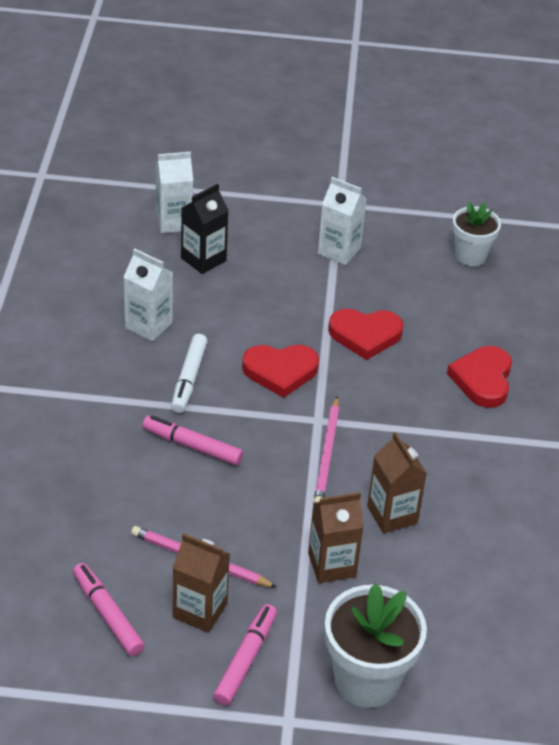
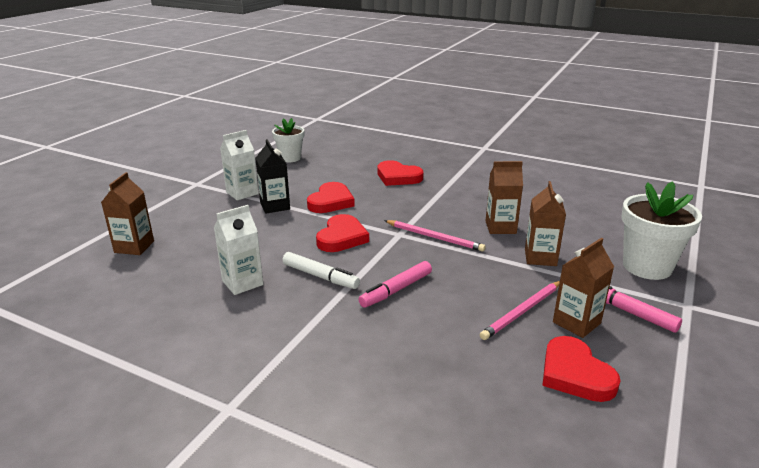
camera: 65 degrees left, 15 degrees down
pink marker [73,563,145,656] -> red heart [542,336,620,402]
white carton [156,152,193,233] -> brown carton [101,172,154,255]
black carton [181,184,229,274] -> black carton moved to [256,139,290,214]

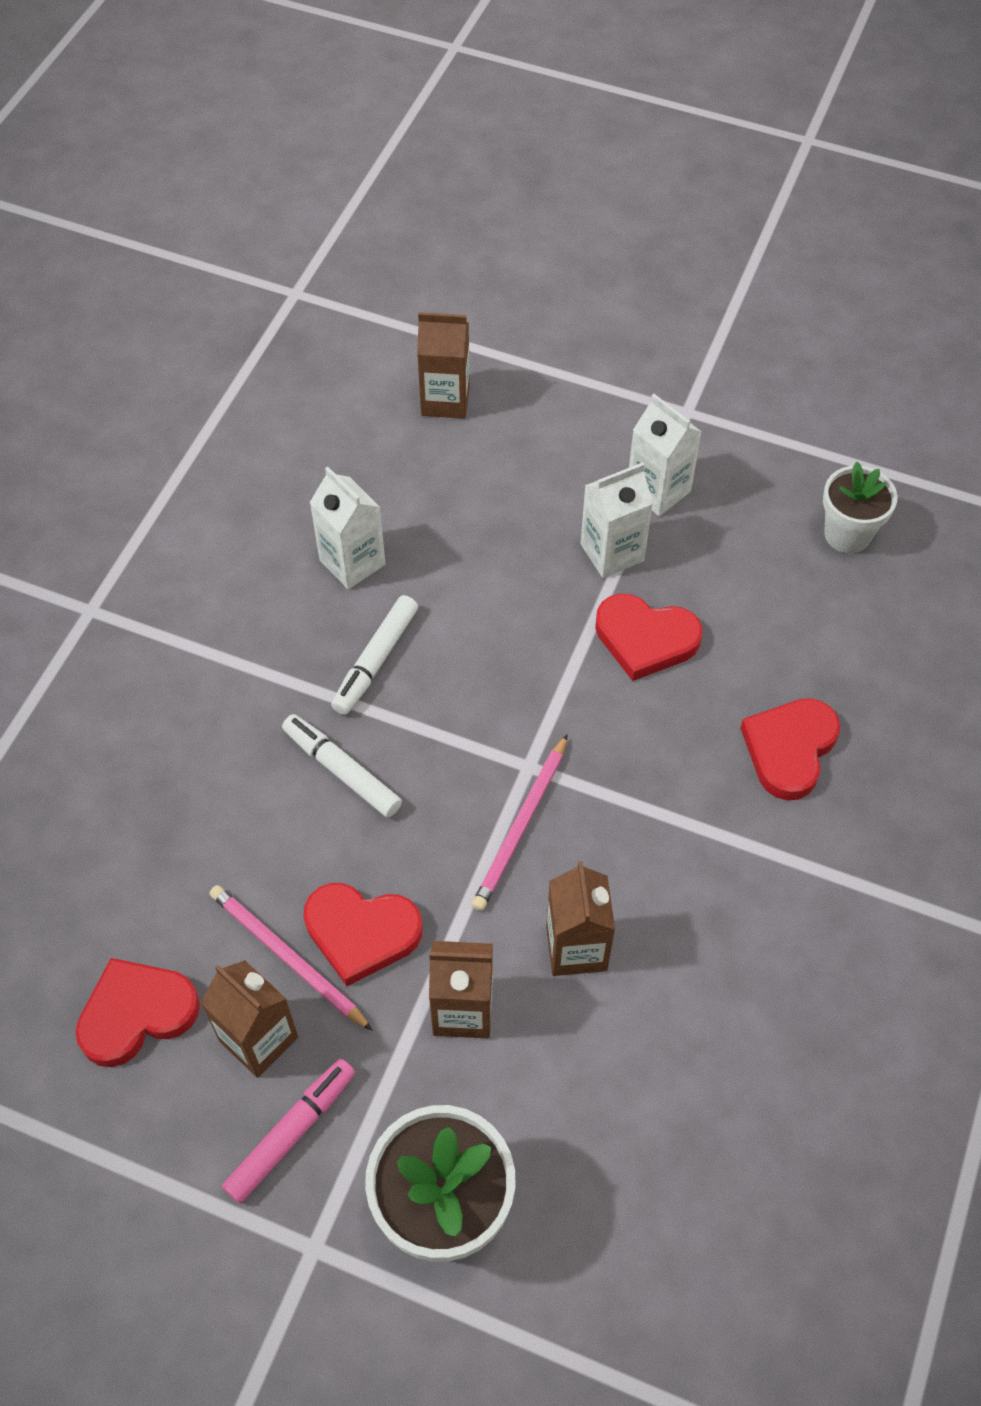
camera: 85 degrees right, 30 degrees up
black carton [256,139,290,214] -> white carton [580,462,653,578]
red heart [316,214,369,252] -> red heart moved to [303,883,423,986]
pink marker [358,261,432,308] -> white marker [282,714,402,818]

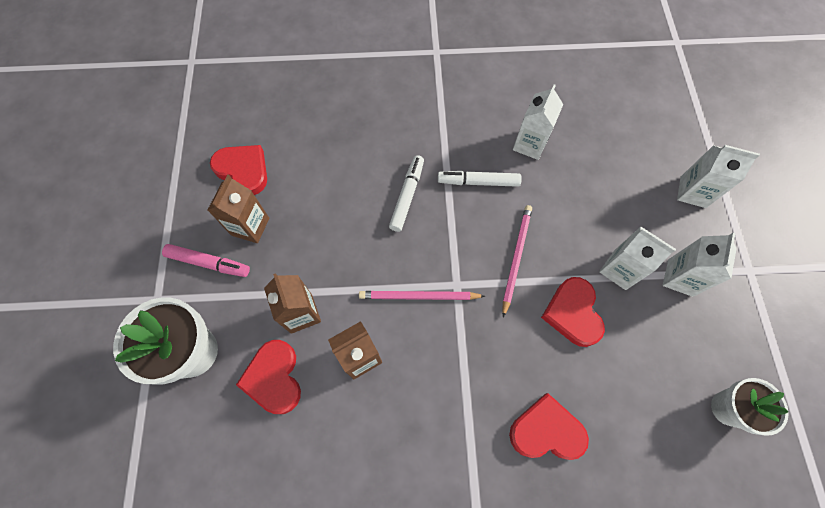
camera: 65 degrees right, 10 degrees up
pink pencil [209,885,372,1030] -> pink pencil moved to [503,205,532,317]
red heart [303,883,423,986] -> red heart moved to [236,340,301,414]
brown carton [417,312,470,419] -> none
none -> white carton [677,145,760,208]

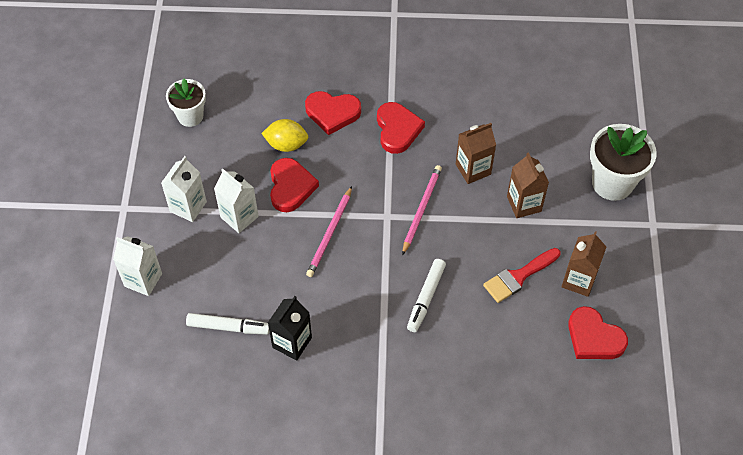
camera: 175 degrees left, 10 degrees down
pink marker [162,244,250,277] -> none
red heart [236,340,301,414] -> red heart moved to [377,102,425,154]
pink pencil [359,291,485,300] -> pink pencil turned 75 degrees counterclockwise [402,165,442,255]
white marker [438,171,522,187] -> white marker moved to [186,313,269,334]
white carton [513,84,563,160] -> black carton [268,296,312,361]
none -> yellow lemon [261,119,309,152]
none -> red brush [483,248,561,303]

